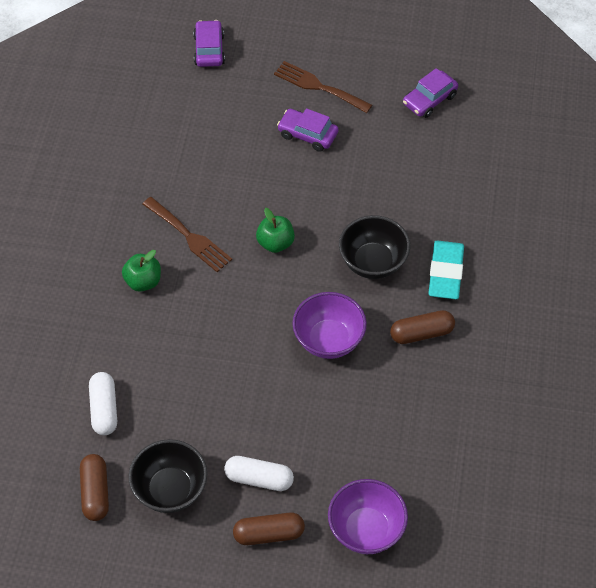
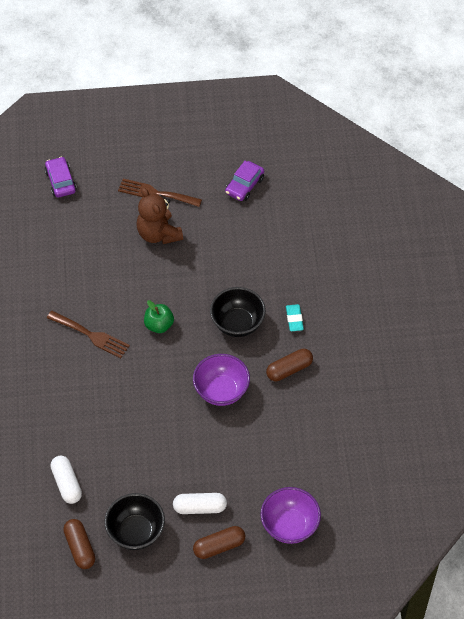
camera: 15 degrees left, 0 degrees up
green apple [122,250,161,292] -> none
purple car [277,108,339,152] -> brown teddy bear [137,188,183,244]
turquoise eraser [428,240,464,299] -> turquoise eraser [286,304,304,331], size x0.59

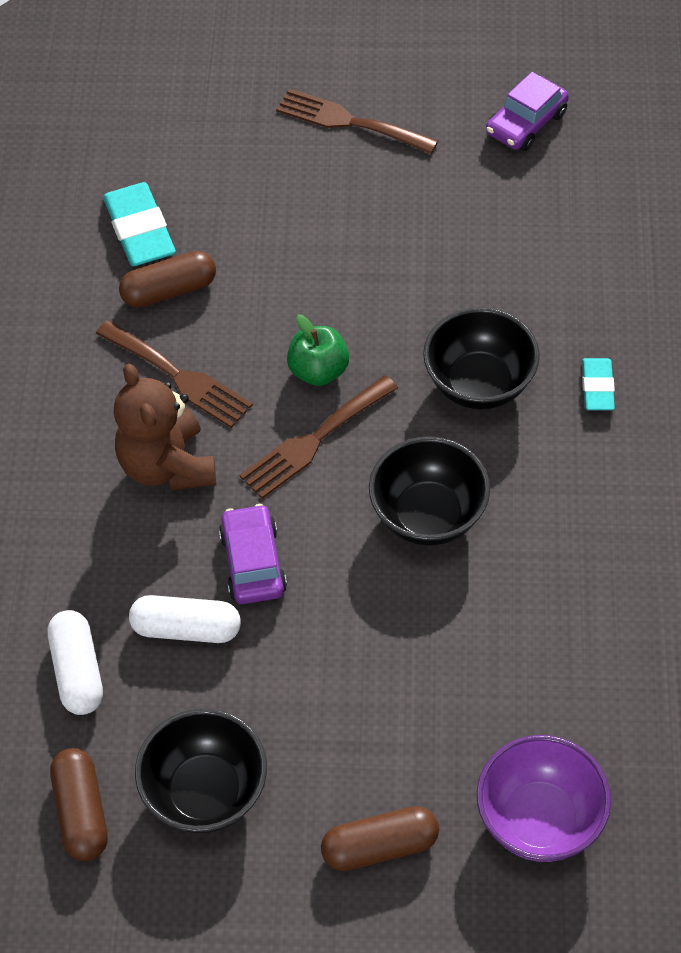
camera: 10 degrees right, 0 degrees up
purple car [44,156,77,198] -> purple car moved to [219,504,287,604]
brown teddy bear [137,188,183,244] -> brown teddy bear moved to [114,364,216,490]
white capsule [173,493,227,514] -> white capsule moved to [129,595,241,643]
purple bowl [193,354,250,406] -> black bowl [369,437,490,546]
brown capsule [266,349,313,381] -> brown capsule moved to [119,251,216,308]
none -> turquoise eraser [103,182,176,266]
none -> brown fork [240,375,398,499]

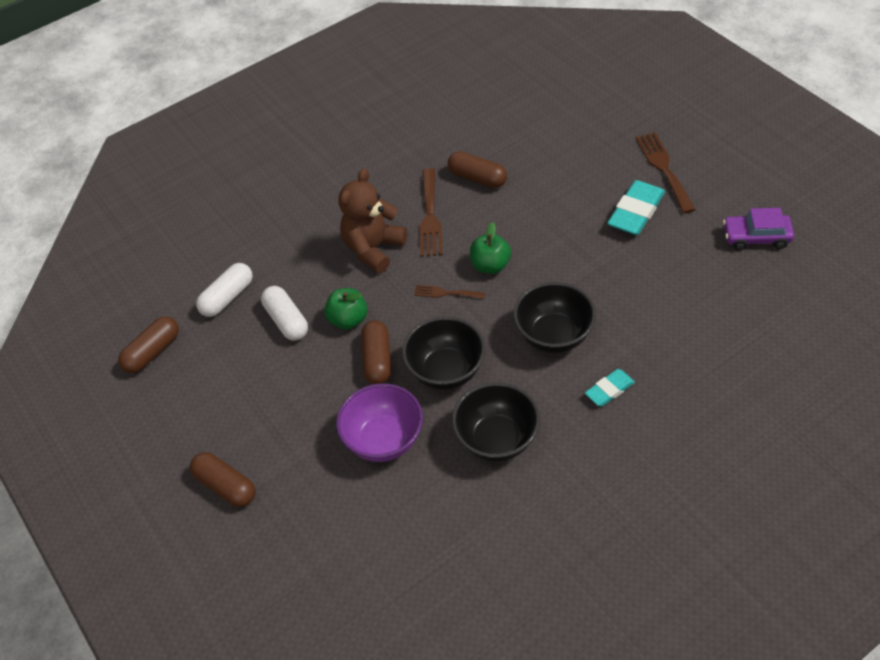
camera: 55 degrees right, 5 degrees down
turquoise eraser [103,182,176,266] -> turquoise eraser moved to [607,180,665,235]
black bowl [135,708,267,833] -> black bowl moved to [452,382,540,461]
purple car [219,504,287,604] -> green apple [324,288,367,330]
brown fork [240,375,398,499] -> brown fork [414,285,485,299], size x0.57
purple bowl [477,735,611,862] -> purple bowl moved to [336,383,423,462]
none -> brown capsule [361,320,391,384]

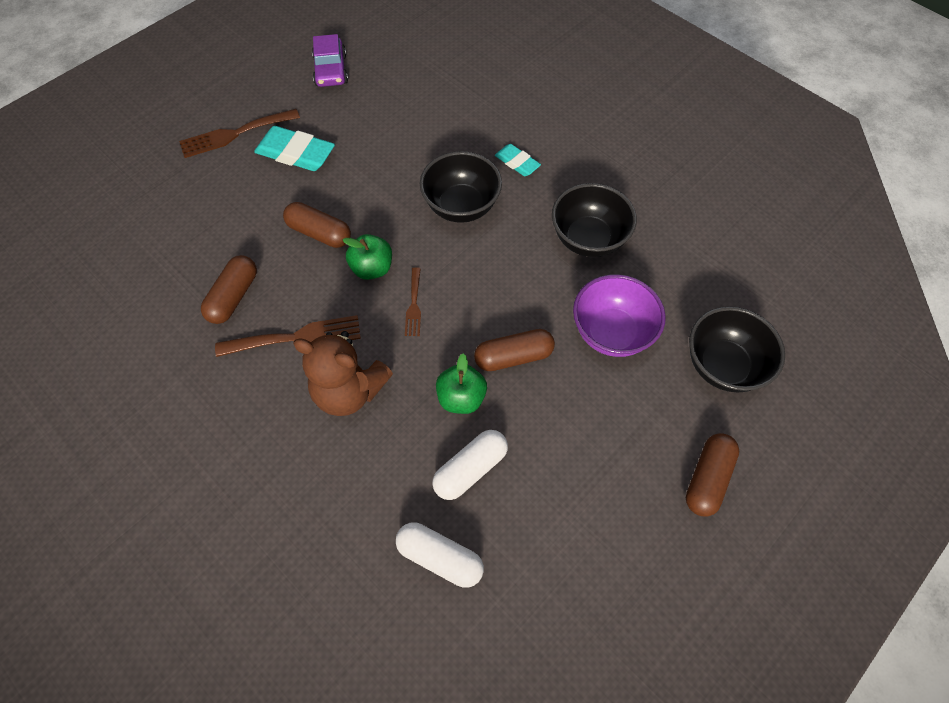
camera: 105 degrees left, 10 degrees up
brown capsule [118,316,179,373] -> brown capsule moved to [283,202,351,248]
black bowl [402,317,485,390] -> black bowl moved to [689,307,785,393]

